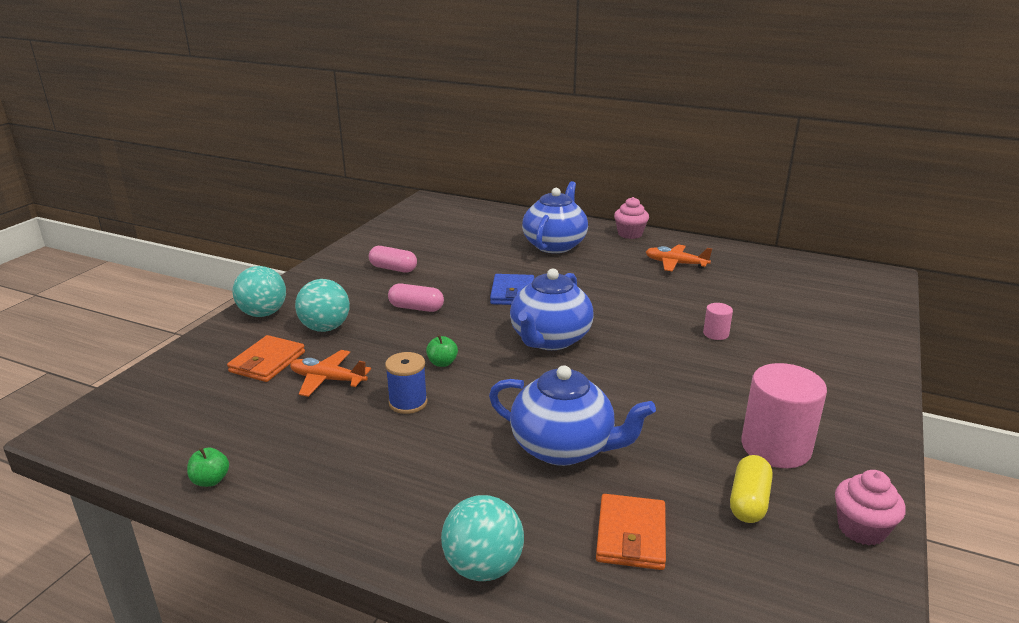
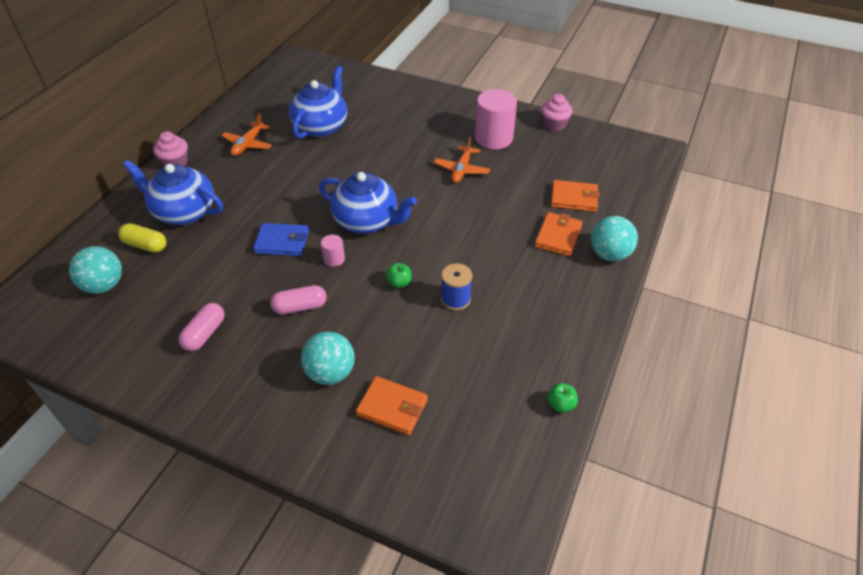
camera: 90 degrees left, 20 degrees up
turquoise ball [233,266,286,317] -> turquoise ball moved to [69,246,122,294]
orange plane [290,350,371,397] -> orange plane moved to [434,137,490,183]
pink capsule [388,284,444,312] -> pink capsule turned 60 degrees clockwise [270,285,327,315]
blue teapot [489,365,656,466] -> blue teapot moved to [289,66,347,139]
pink cylinder [703,303,733,340] -> pink cylinder moved to [321,235,345,267]
yellow capsule [730,455,773,523] -> yellow capsule moved to [118,223,166,253]
none -> orange wallet [535,212,583,256]

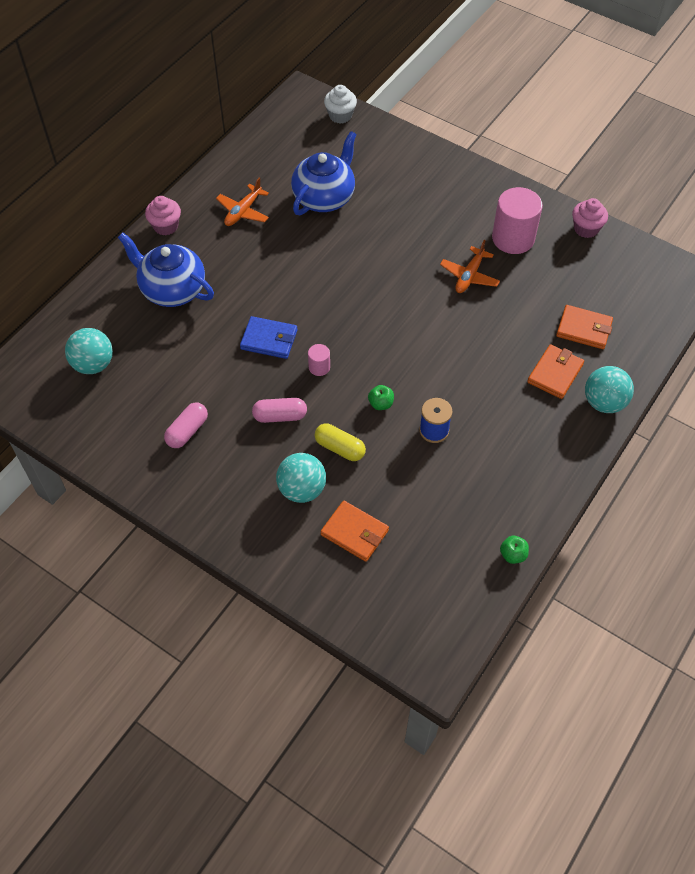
camera: 10 degrees right, 10 degrees up
yellow capsule [118,223,166,253] -> yellow capsule moved to [315,423,366,461]
blue teapot [319,172,417,234] -> none
none -> white cupcake [324,85,357,124]

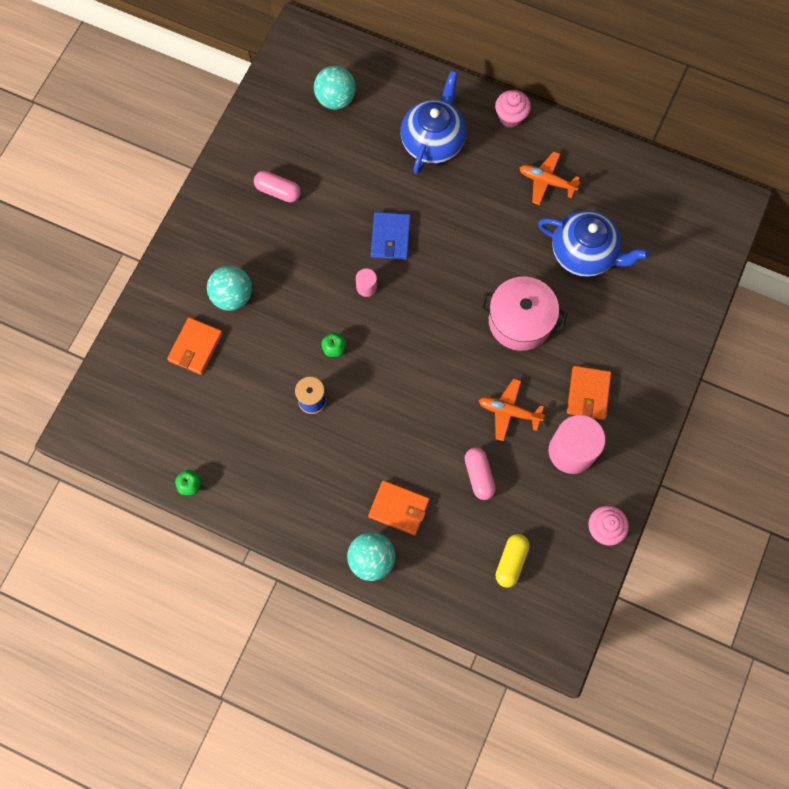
camera: 80 degrees right, 15 degrees up
pink capsule [252,398,307,423] -> pink capsule moved to [465,447,496,500]
yellow capsule [315,423,366,461] -> yellow capsule moved to [496,534,530,588]
white cupcake [324,85,357,124] -> none
orange wallet [556,305,613,349] -> orange wallet moved to [567,366,611,420]
none -> pink pot [480,277,567,351]

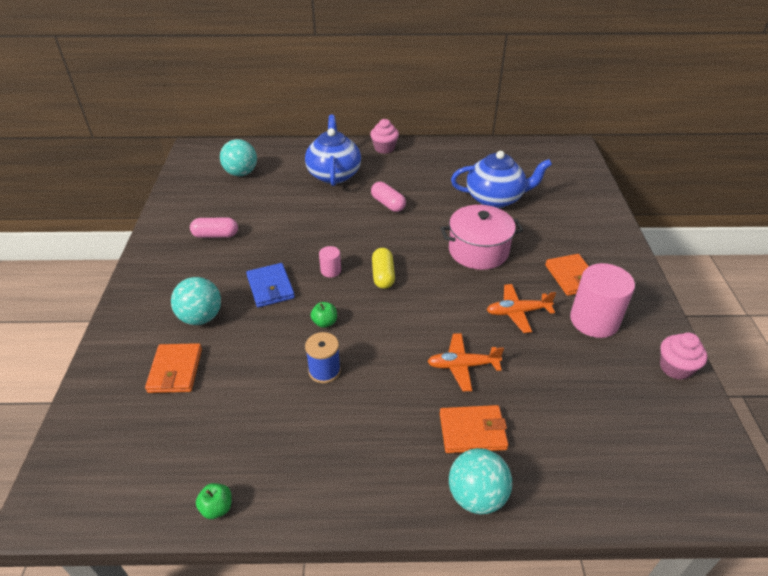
camera: 25 degrees left, 30 degrees down
blue wallet [371,212,411,260] -> blue wallet moved to [246,263,295,308]
pink capsule [465,447,496,500] -> pink capsule moved to [371,182,406,212]
yellow capsule [496,534,530,588] -> yellow capsule moved to [372,248,395,289]
orange plane [519,151,580,205] -> orange plane moved to [427,333,504,391]

